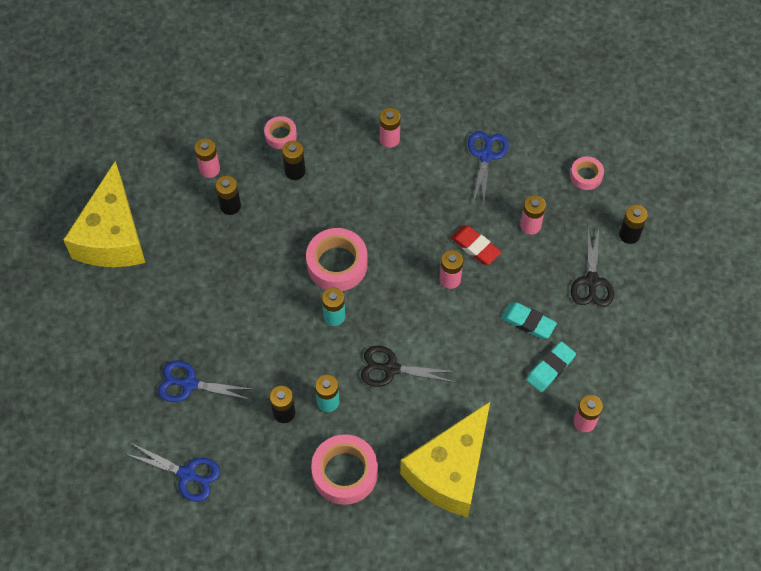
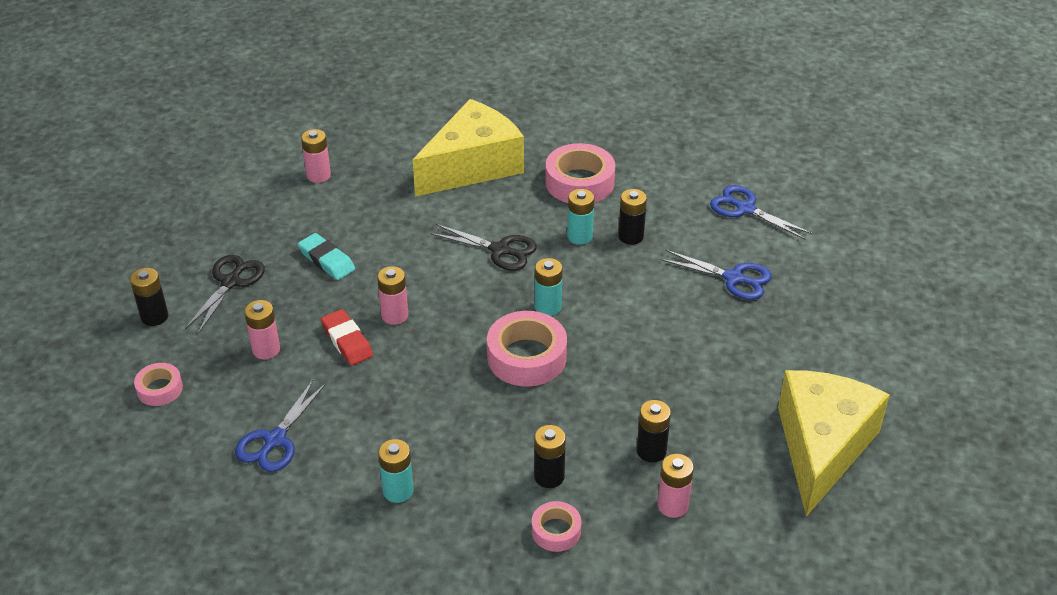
camera: 165 degrees left, 20 degrees down
pink battery [380,108,400,148] -> turquoise battery [378,439,414,503]
turquoise eraser [526,341,576,392] -> none

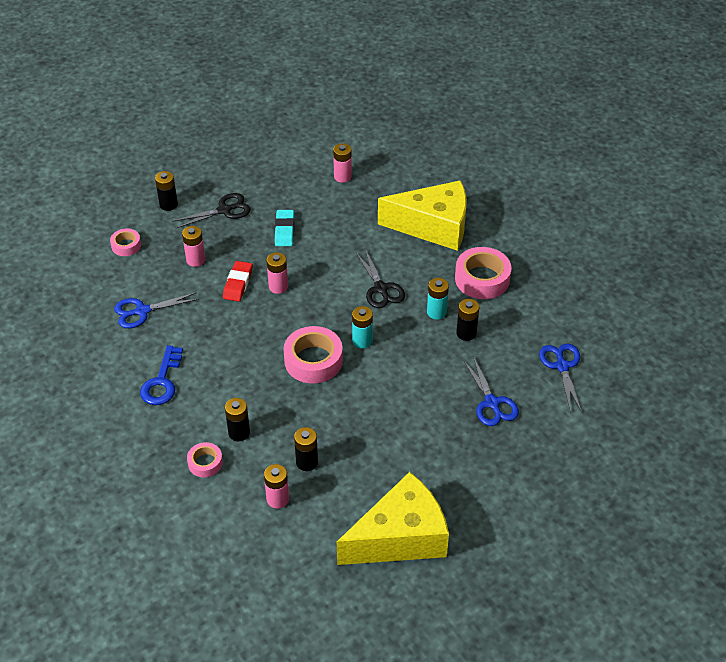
camera: 45 degrees right, 5 degrees up
turquoise battery [378,439,414,503] -> blue key [140,345,183,405]

